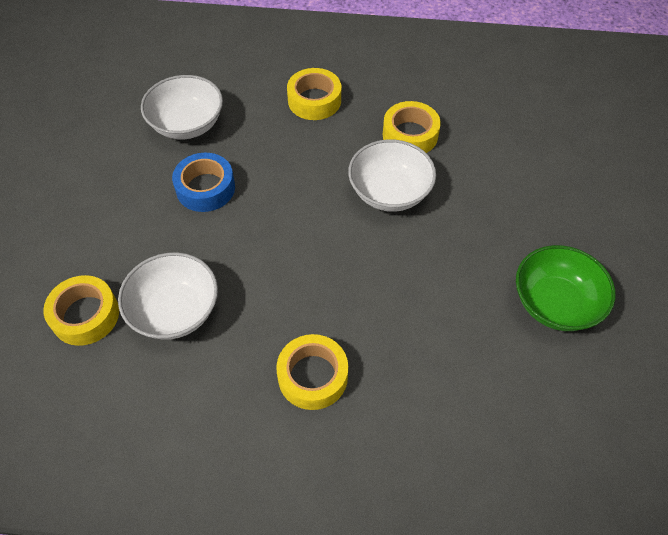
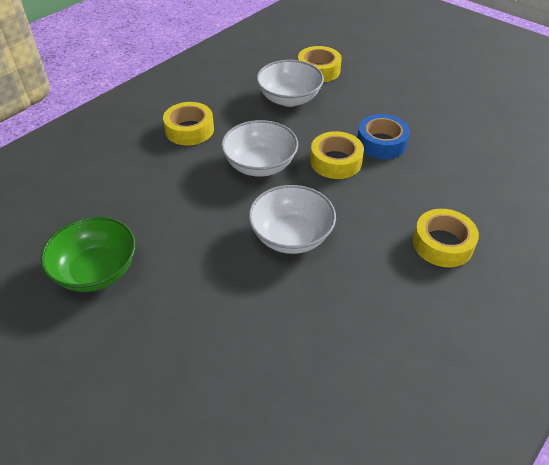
camera: 125 degrees right, 10 degrees down
white bowl [141,75,223,139] -> white bowl moved to [221,120,298,177]
yellow tape [383,101,441,153] -> yellow tape moved to [310,131,364,179]

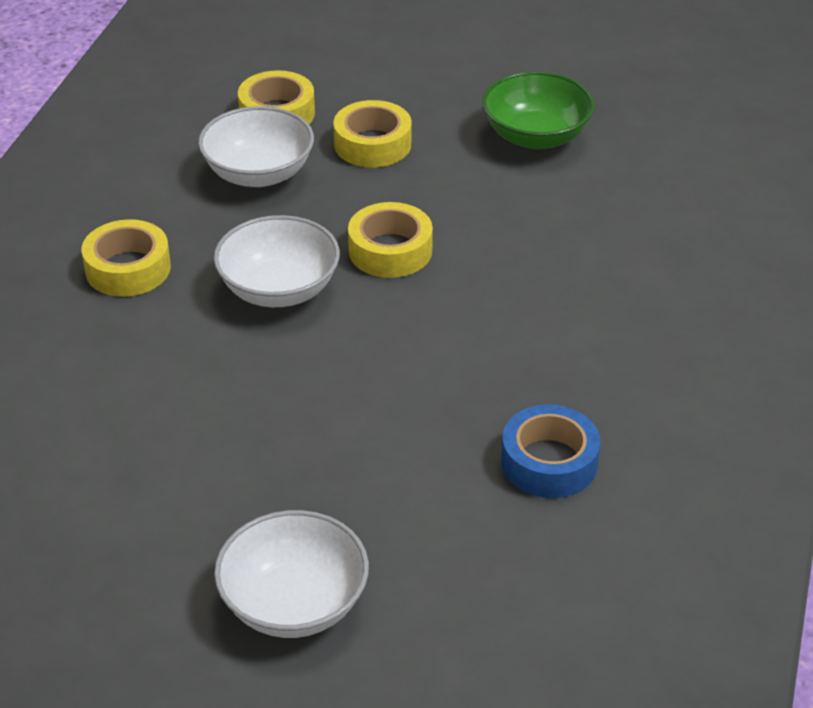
camera: 25 degrees left, 5 degrees down
green bowl [40,216,136,292] -> green bowl moved to [482,71,595,149]
white bowl [248,185,336,254] -> white bowl moved to [214,510,369,638]
blue tape [357,114,410,159] -> blue tape moved to [501,405,600,498]
yellow tape [413,209,479,267] -> yellow tape moved to [333,100,411,167]

